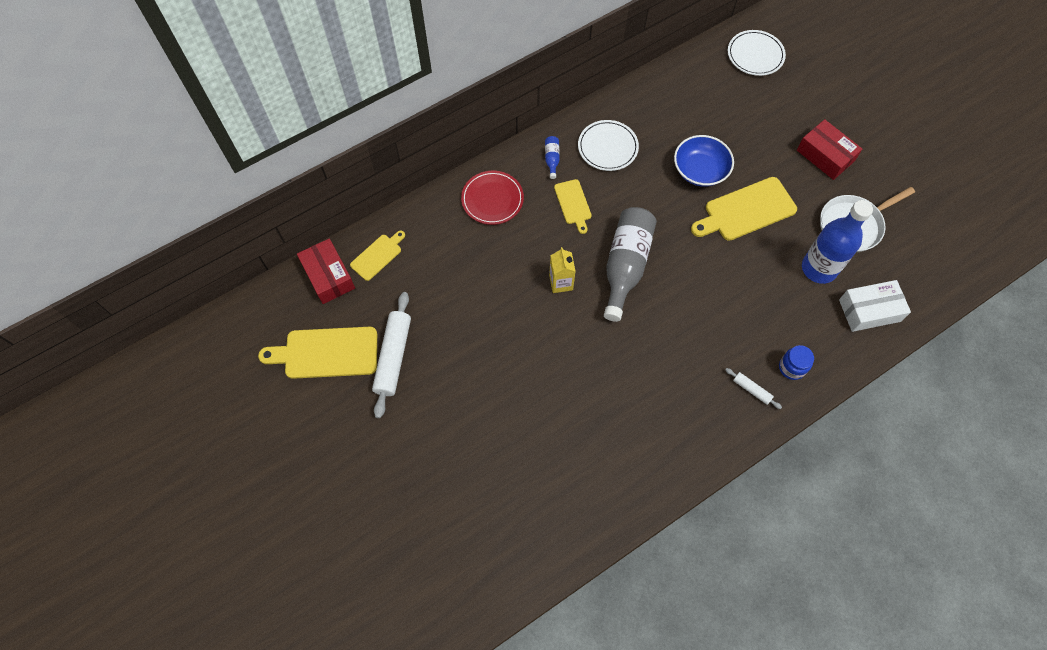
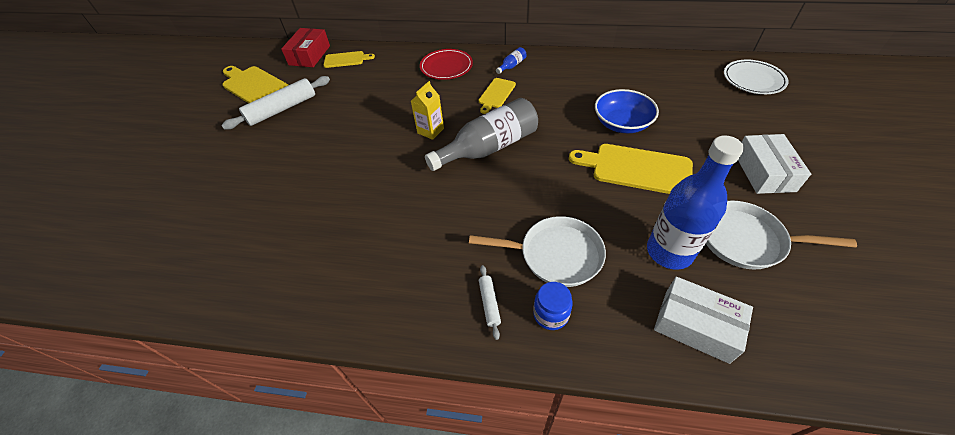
camera: 45 degrees right, 15 degrees down
white plate [578,120,639,171] -> none
red box [797,119,862,180] -> white box [738,134,811,194]
none -> white pan [469,216,606,287]

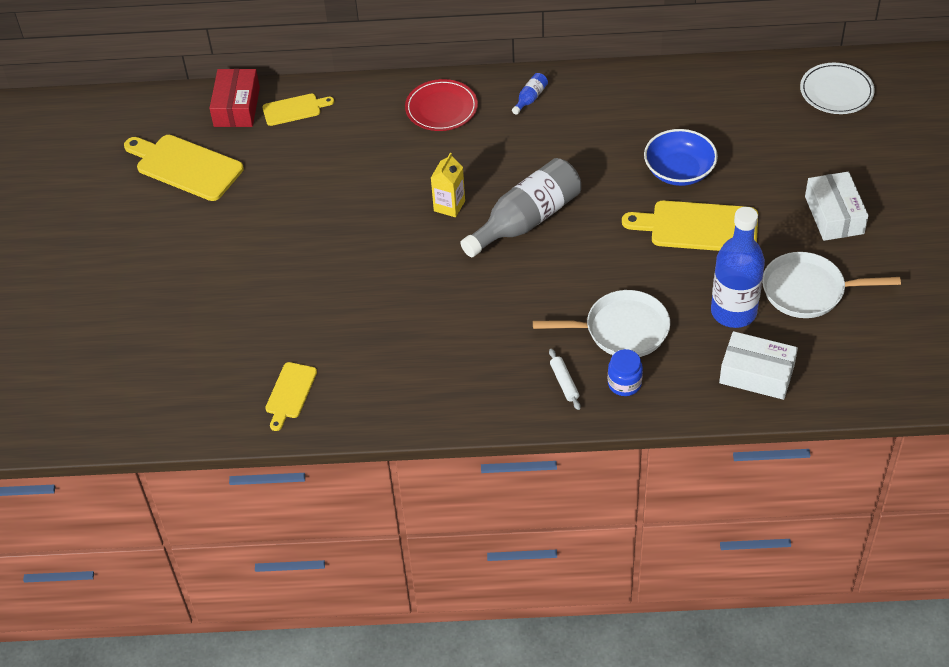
camera: 10 degrees left, 0 degrees up
white rolling pin [221,76,330,129] -> none
yellow cutting board [479,78,516,114] -> yellow cutting board moved to [265,362,317,431]

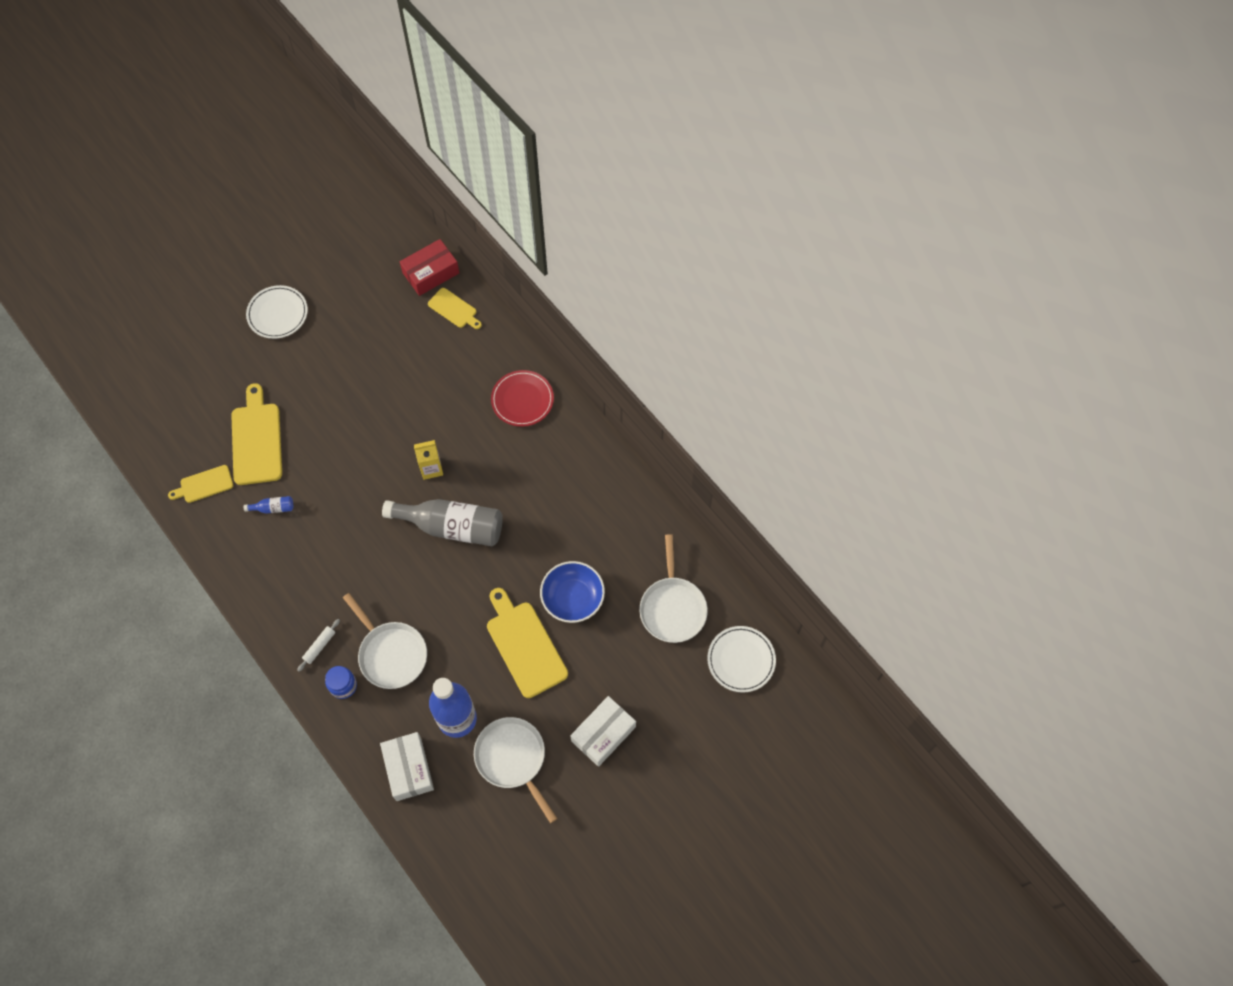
camera: 50 degrees right, 15 degrees up
yellow cutting board [124,135,244,201] -> yellow cutting board moved to [231,383,282,485]
blue bottle [512,73,548,115] -> blue bottle moved to [244,496,293,514]
none -> white plate [246,285,308,339]
none -> white pan [639,534,708,643]

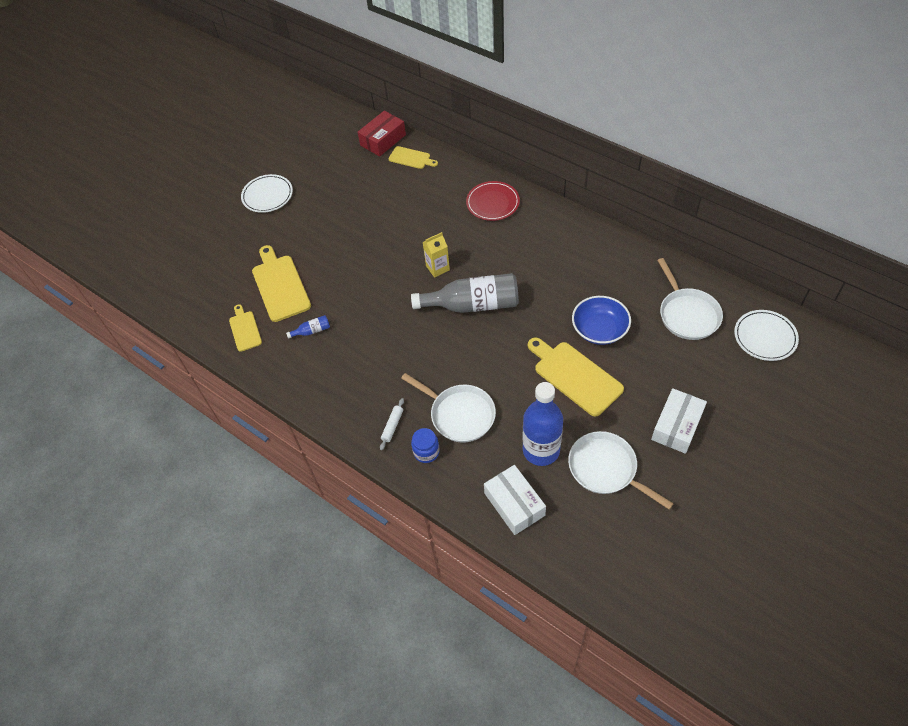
camera: 10 degrees left, 10 degrees down
yellow cutting board [168,465,233,503] -> yellow cutting board turned 105 degrees clockwise [229,304,262,352]

